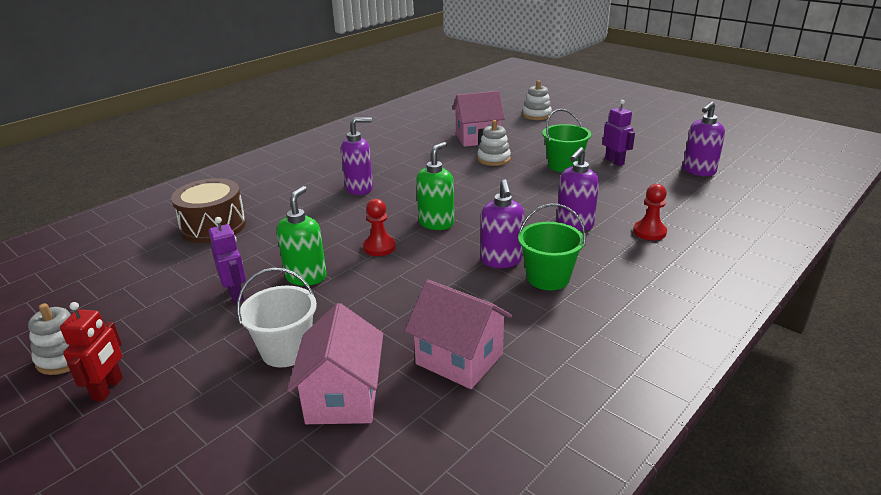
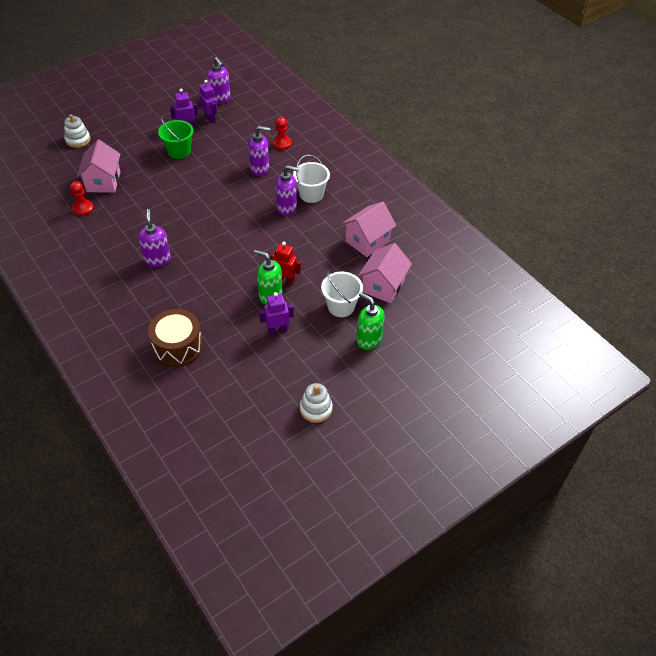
camera: 80 degrees left, 20 degrees up
red robot [60,302,123,401] -> red robot moved to [269,242,301,285]
pink house [287,303,383,424] -> pink house turned 75 degrees counterclockwise [358,243,412,303]
red pawn [363,199,396,256] -> red pawn moved to [70,181,94,216]
green soap dispenser [416,142,454,230] -> green soap dispenser moved to [356,292,385,350]
white stacking toy [477,120,511,166] -> none
green bucket [518,204,586,290] -> white bucket [293,155,330,203]
purple soap dispenser [557,147,599,231] -> purple soap dispenser turned 45 degrees counterclockwise [248,126,271,176]
none -> purple robot [199,80,218,124]

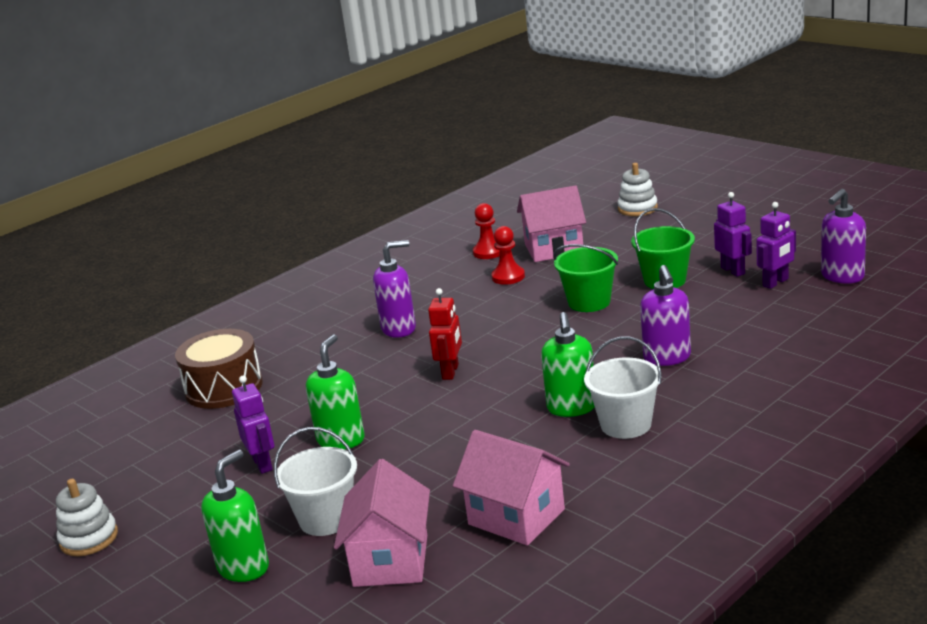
camera: 85 degrees right, 25 degrees down
red robot [269,242,301,285] -> red robot moved to [428,288,462,380]
red pawn [273,117,291,150] -> red pawn moved to [491,226,525,285]
purple soap dispenser [276,165,300,216] -> green soap dispenser [541,312,595,417]
pink house [358,243,412,303] -> pink house turned 75 degrees clockwise [334,459,430,587]
none -> green bucket [553,244,618,312]

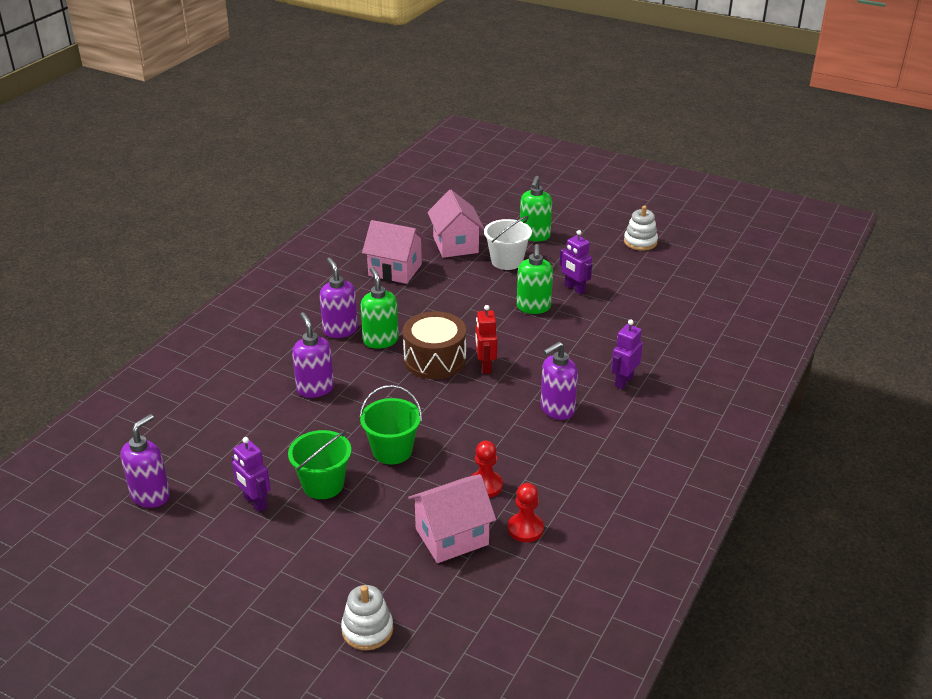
camera: 160 degrees right, 10 degrees up
brown drum [175,329,263,409] -> brown drum moved to [403,311,466,379]
white bucket [584,336,661,439] -> purple soap dispenser [320,258,358,338]
purple robot [756,202,796,289] -> purple robot moved to [611,320,643,389]

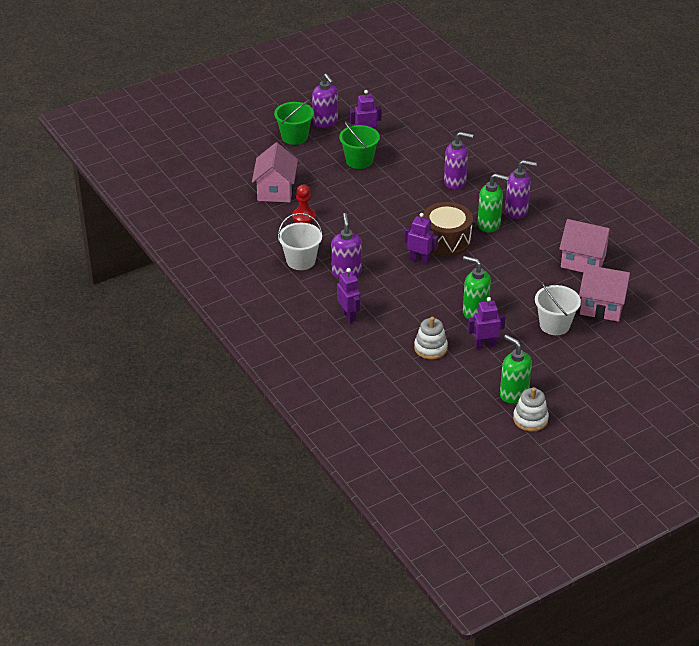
camera: 120 degrees right, 5 degrees up
purple soap dispenser [120,414,170,508] -> purple soap dispenser moved to [312,74,338,128]
white stacking toy [341,585,393,650] -> white stacking toy moved to [414,317,448,359]
green bucket [360,385,422,464] -> green bucket moved to [274,99,314,145]
pink house [362,220,426,284] -> pink house turned 60 degrees clockwise [559,219,612,272]
red robot [475,305,497,374] -> purple robot [404,213,438,264]
red pawn [508,483,544,542] -> none
green soap dispenser [520,176,552,242] -> green soap dispenser moved to [500,335,532,404]
none -> white bucket [278,213,323,270]

